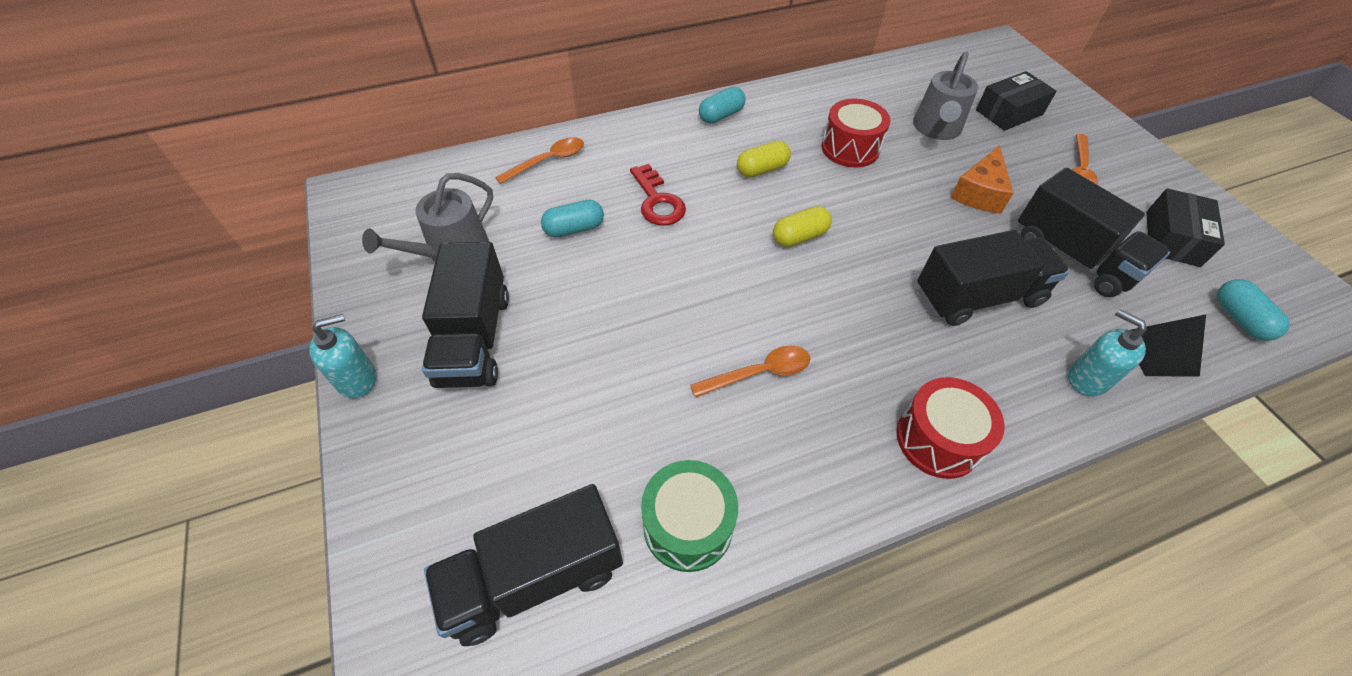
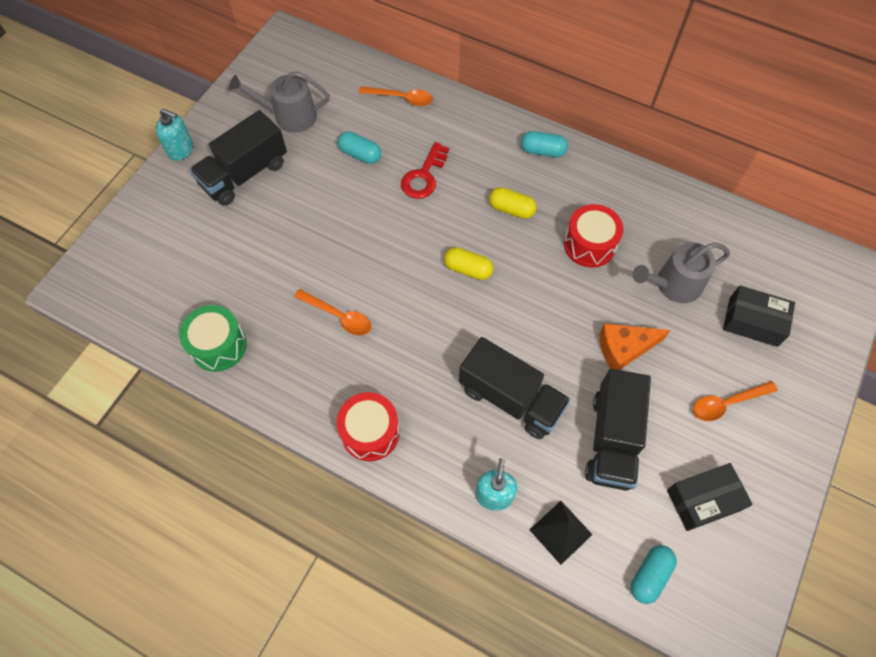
camera: 50 degrees right, 10 degrees up
black truck [424,484,623,646] -> none

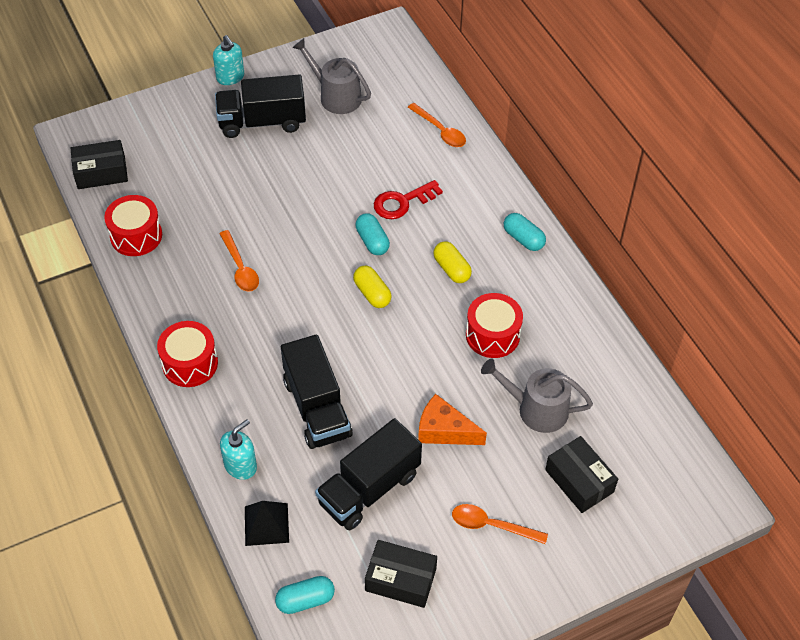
camera: 35 degrees right, 10 degrees down
green drum [179,305,247,372] -> red drum [104,195,162,256]
turquoise capsule [338,132,381,164] -> turquoise capsule moved to [355,213,390,255]
none -> black box [71,140,128,189]

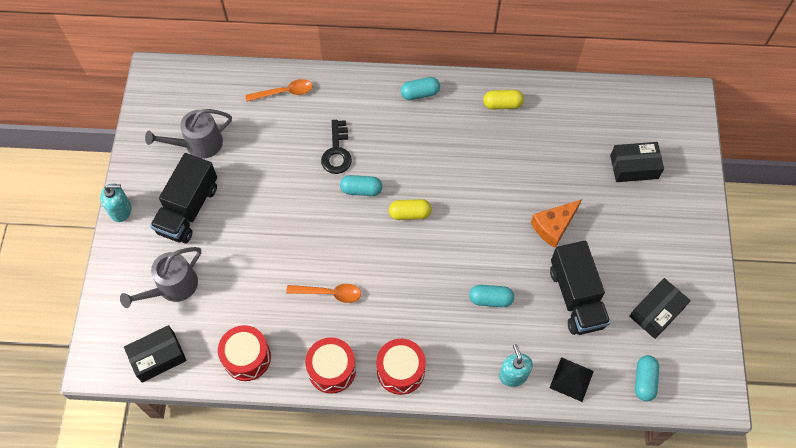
camera: 60 degrees left, 10 degrees up
black box [71,140,128,189] -> black box turned 45 degrees clockwise [124,325,187,383]
black truck [281,335,353,449] -> turquoise capsule [469,285,514,307]
red key [374,180,443,219] -> black key [321,120,352,174]
yellow capsule [433,241,472,283] -> yellow capsule moved to [483,90,524,109]
orange spoon [452,504,548,544] -> none
red drum [466,293,523,358] -> red drum moved to [305,337,356,394]
grey watering can [481,359,593,433] -> grey watering can moved to [120,247,201,308]

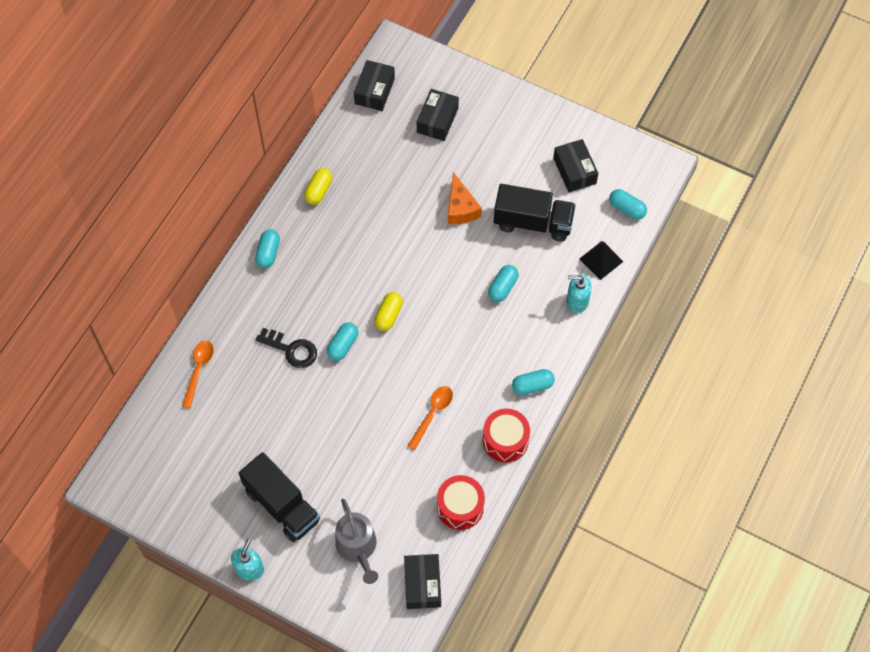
camera: 65 degrees left, 0 degrees up
grey watering can [145,109,232,159] -> none
red drum [376,339,426,395] -> turquoise capsule [512,369,555,395]
none -> black box [354,60,395,111]

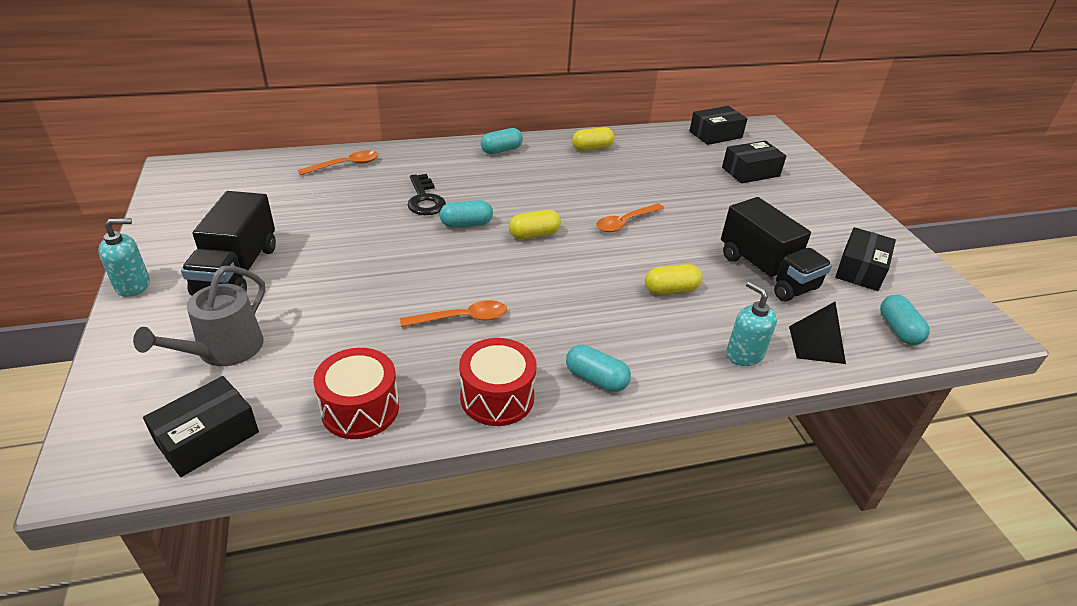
camera: 45 degrees right, 25 degrees down
orange cheese [448,172,482,224] -> none
turquoise capsule [488,265,518,302] -> yellow capsule [645,264,702,295]
none -> orange spoon [596,203,664,232]

